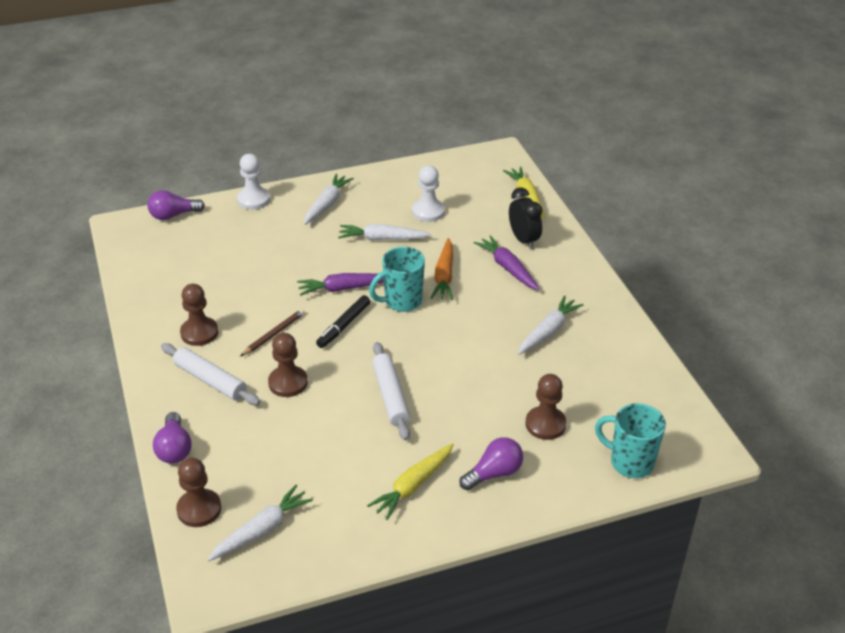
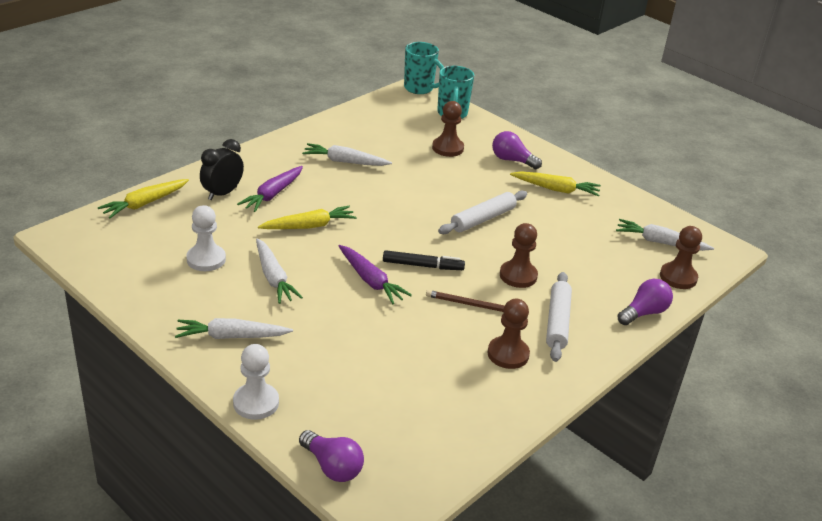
camera: 120 degrees left, 5 degrees down
turquoise mug [369,247,425,312] -> turquoise mug moved to [404,42,444,94]
orange carrot [431,238,453,300] -> yellow carrot [258,206,357,229]

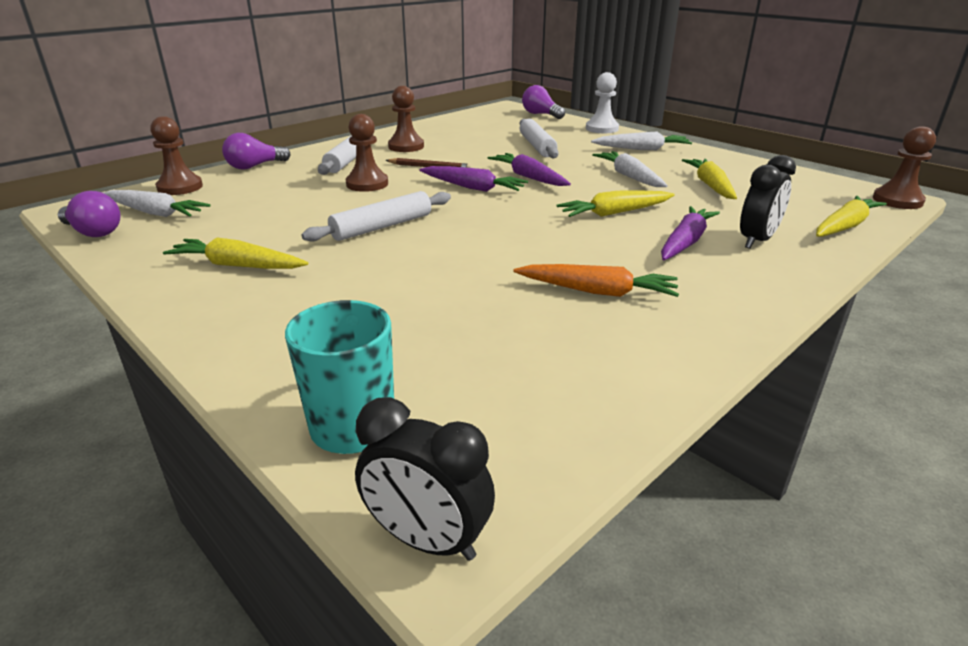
camera: 175 degrees left, 5 degrees down
white pawn [186,205,226,271] -> yellow carrot [682,159,737,199]
white carrot [302,143,392,166] -> orange carrot [513,264,679,297]
black marker [383,250,465,270] -> purple carrot [419,166,528,192]
turquoise mug [404,42,444,94] -> black clock [355,397,495,561]
brown pawn [432,101,464,157] -> brown pawn moved to [873,126,936,209]
purple light bulb [492,131,542,169] -> purple light bulb moved to [58,191,121,237]
none -> white rolling pin [520,119,559,159]

